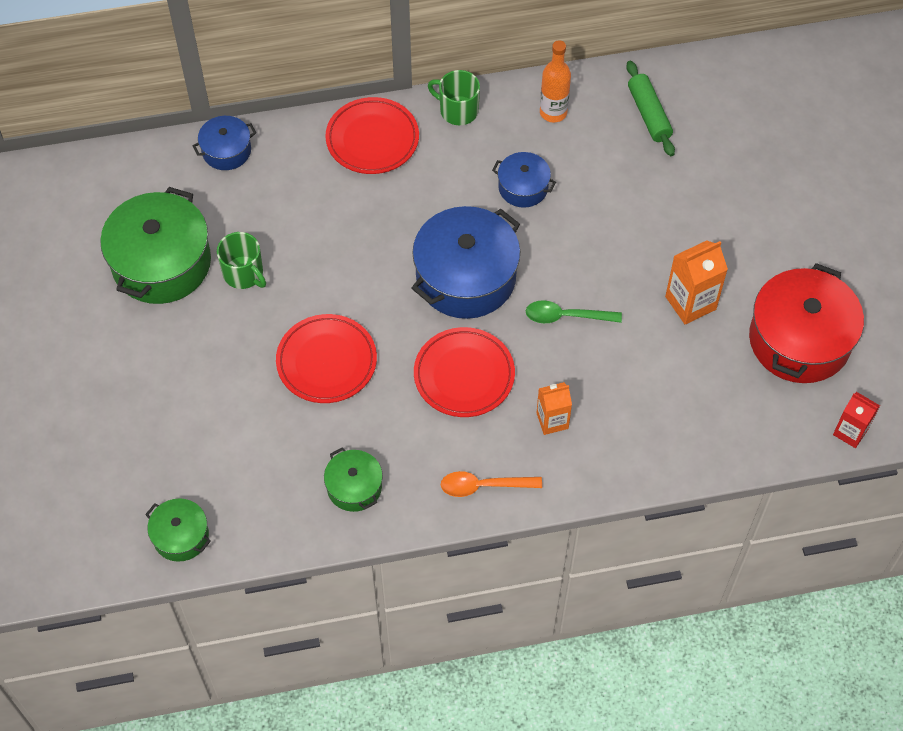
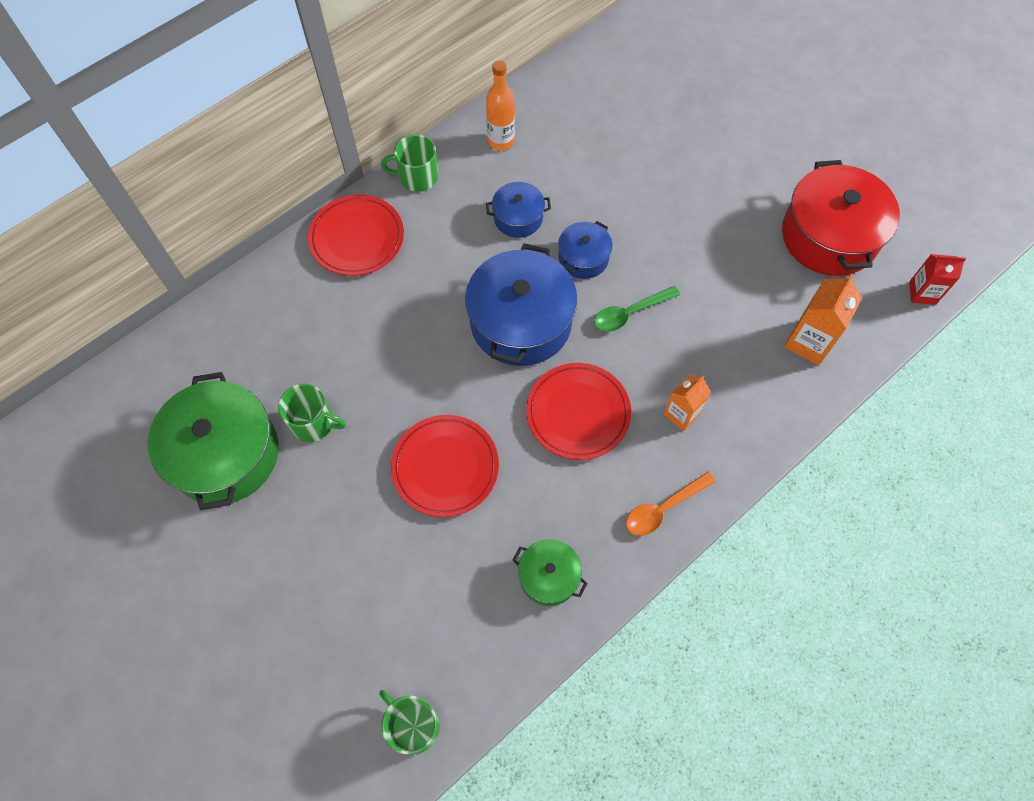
camera: 30 degrees left, 5 degrees up
green pot [145,498,211,562] -> green mug [379,690,440,754]
blue pot [193,116,256,170] -> blue pot moved to [558,221,613,279]
green rolling pin [626,61,675,156] -> none
orange carton [665,241,728,324] -> orange carton moved to [784,274,863,365]

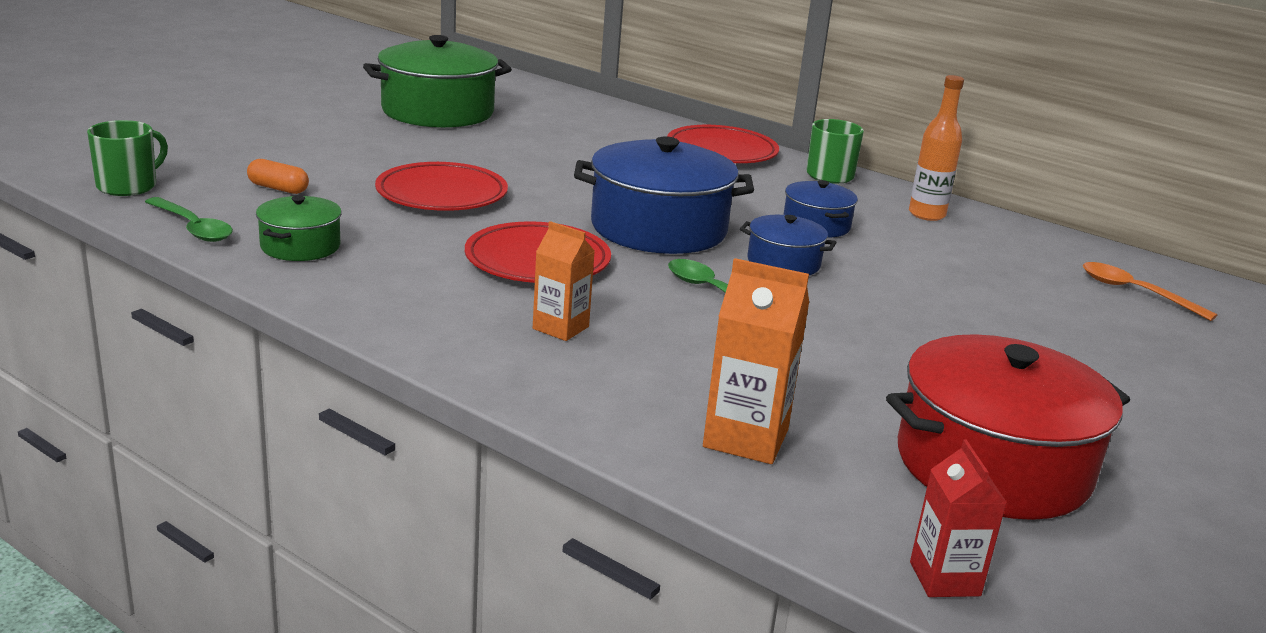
camera: 75 degrees right, 40 degrees down
green mug [278,384,346,442] -> none
orange spoon [626,472,716,536] -> orange spoon moved to [1083,262,1218,321]
none -> green spoon [145,197,233,242]
none -> orange capsule [247,159,309,194]

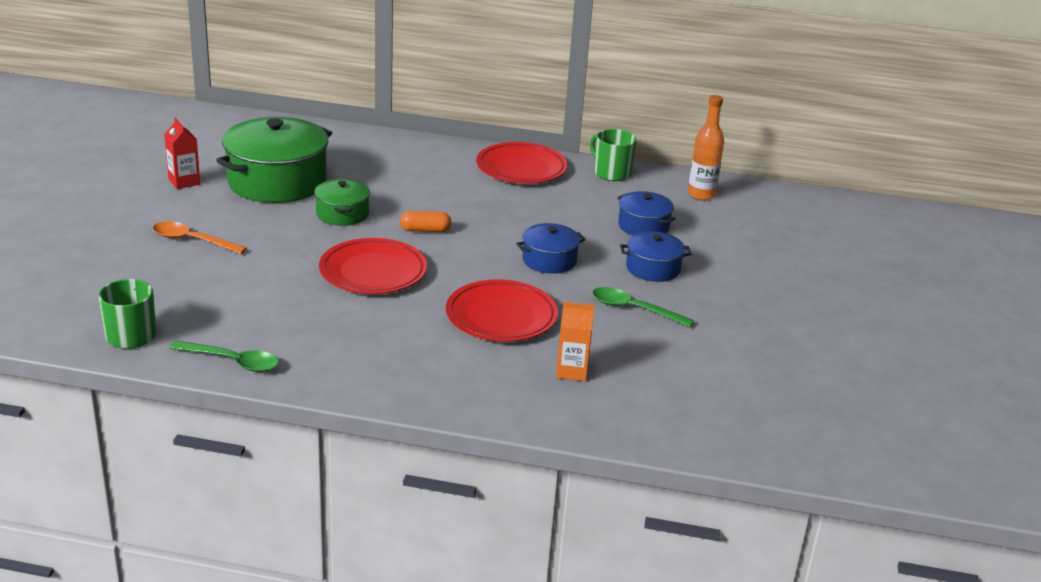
camera: 25 degrees left, 5 degrees up
orange capsule [247,159,309,194] -> orange capsule moved to [400,211,451,232]
green pot [256,195,342,261] -> green pot moved to [314,179,370,226]
blue pot [574,136,754,254] -> blue pot [516,223,586,274], size x0.51
orange carton [703,258,809,464] -> none
red pot [886,334,1130,520] -> none
red carton [910,439,1007,597] -> red carton moved to [164,118,200,189]
orange spoon [1083,262,1218,321] -> orange spoon moved to [153,221,247,254]

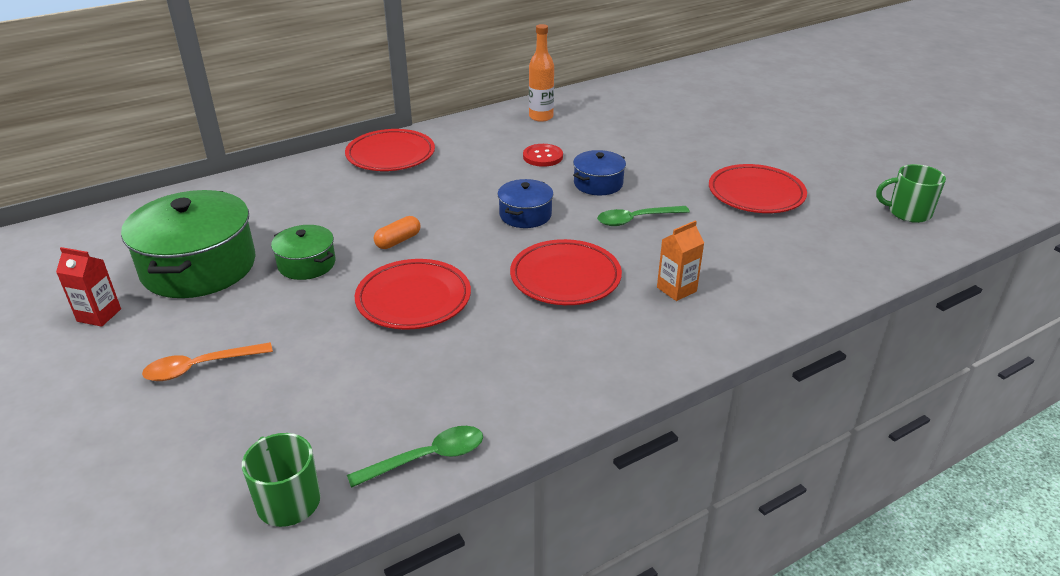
camera: 40 degrees left, 5 degrees up
green mug [590,129,636,181] -> green mug moved to [876,164,946,223]
blue pot [617,191,676,235] -> red button [523,144,563,167]
none -> red plate [709,164,807,213]

